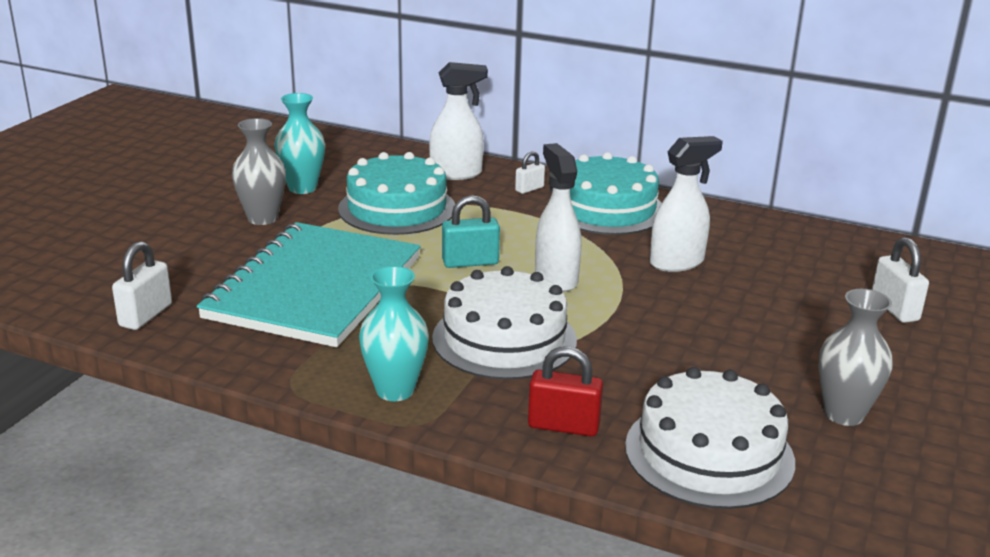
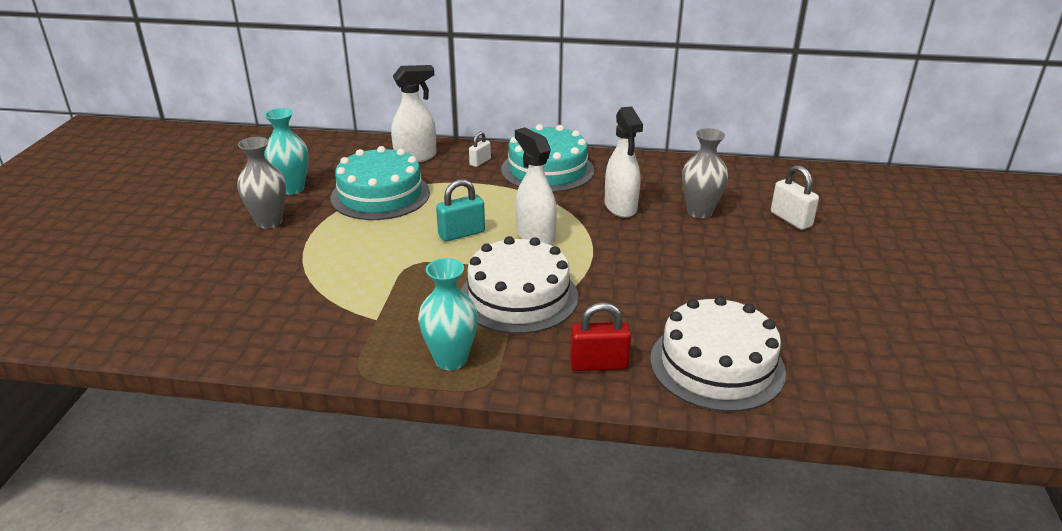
camera: 15 degrees left, 5 degrees up
white padlock [112,241,172,330] -> none
turquoise notebook [197,222,421,347] -> none
white spray bottle [650,136,723,272] -> white spray bottle turned 120 degrees clockwise [605,106,643,218]
grey vase [818,289,893,426] -> grey vase moved to [682,128,728,218]

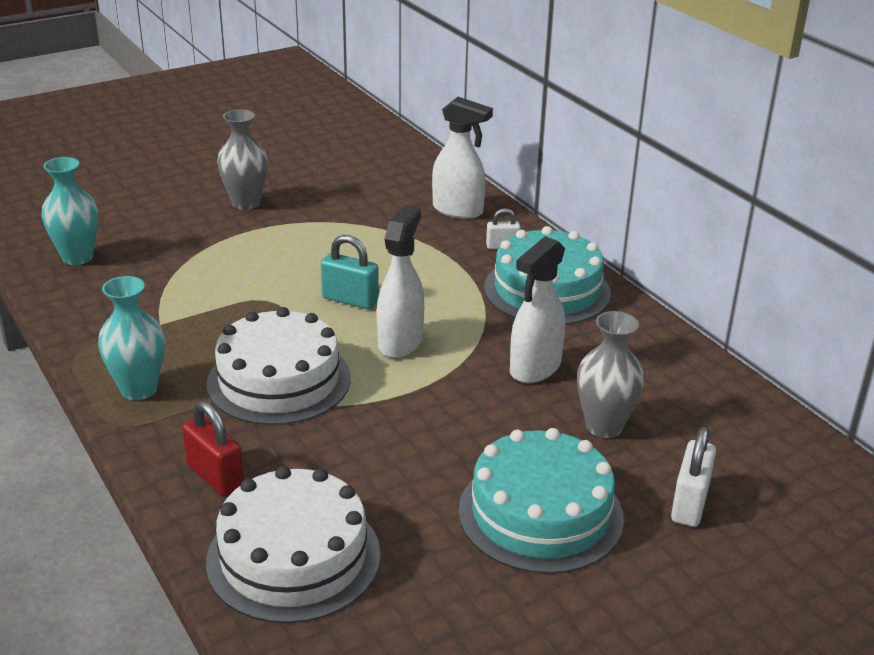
camera: 50 degrees right, 0 degrees up
turquoise vase [264,108,308,195] -> turquoise vase moved to [41,157,98,265]
turquoise cake [331,146,430,220] -> turquoise cake moved to [458,428,624,574]

